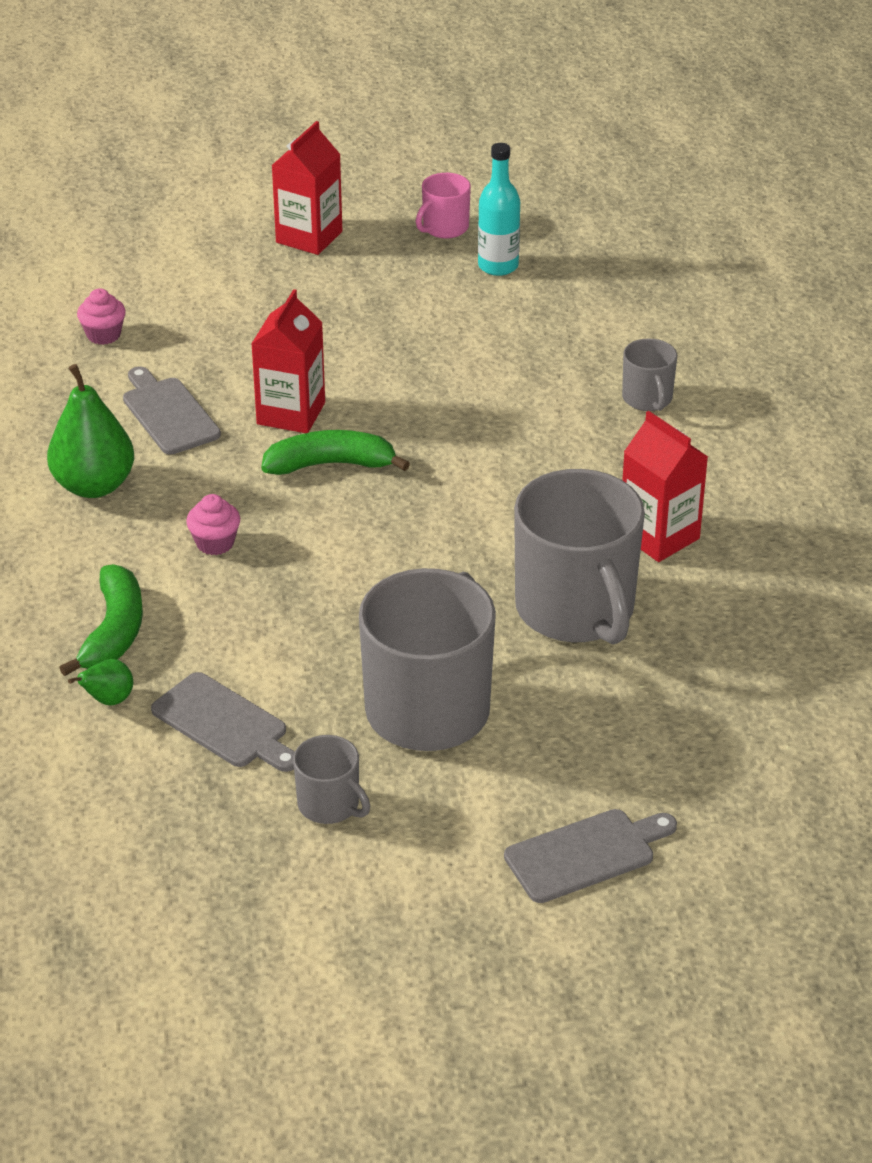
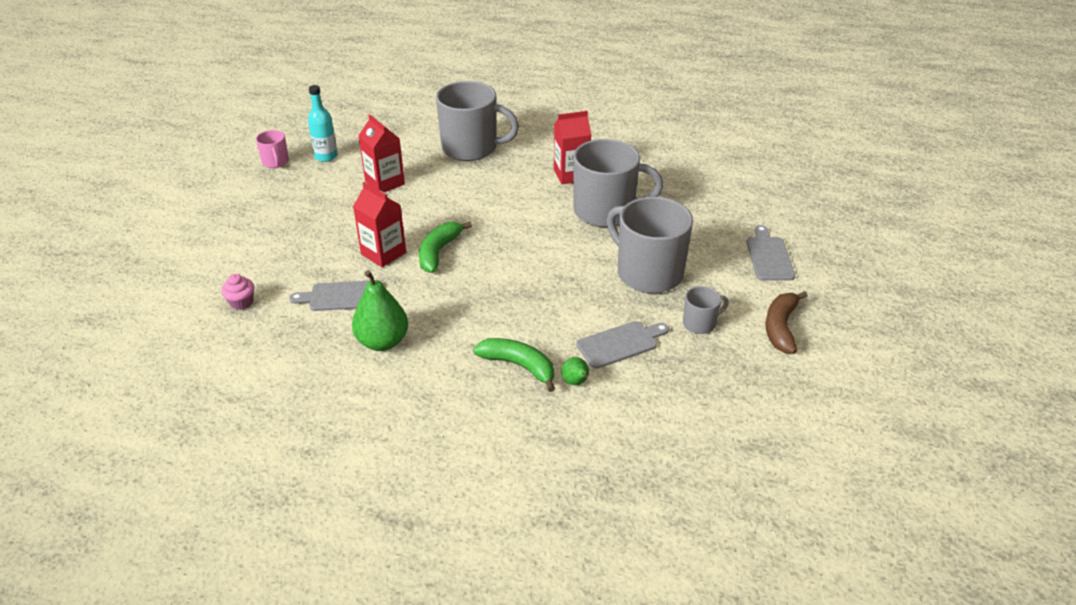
camera: 65 degrees left, 0 degrees up
pink cupcake [186,494,240,555] -> none
red carton [271,121,342,255] -> red carton moved to [358,115,405,192]
grey mug [622,338,677,411] -> grey mug [436,81,519,161], size x2.12
none -> brown banana [766,291,808,354]

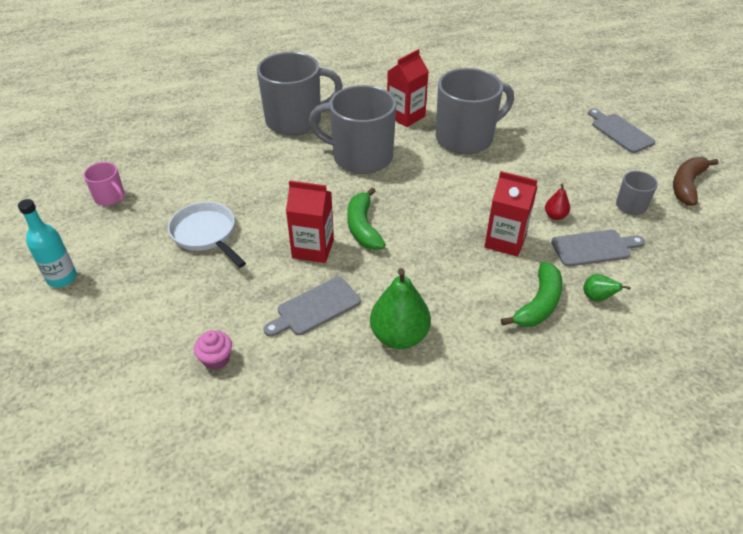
camera: 30 degrees left, 5 degrees up
turquoise bottle [308,85,338,162] -> turquoise bottle moved to [18,199,77,287]
red carton [358,115,405,192] -> red carton moved to [484,171,537,257]
green banana [473,338,555,392] -> green banana turned 120 degrees clockwise [501,262,563,327]
grey cutting board [576,321,669,369] -> grey cutting board turned 45 degrees clockwise [551,230,645,267]
grey mug [606,197,693,293] -> grey mug moved to [309,85,396,174]
brown banana [766,291,808,354] -> brown banana turned 45 degrees clockwise [673,157,719,206]
none -> white pan [168,202,246,268]
none -> red pear [545,184,570,220]

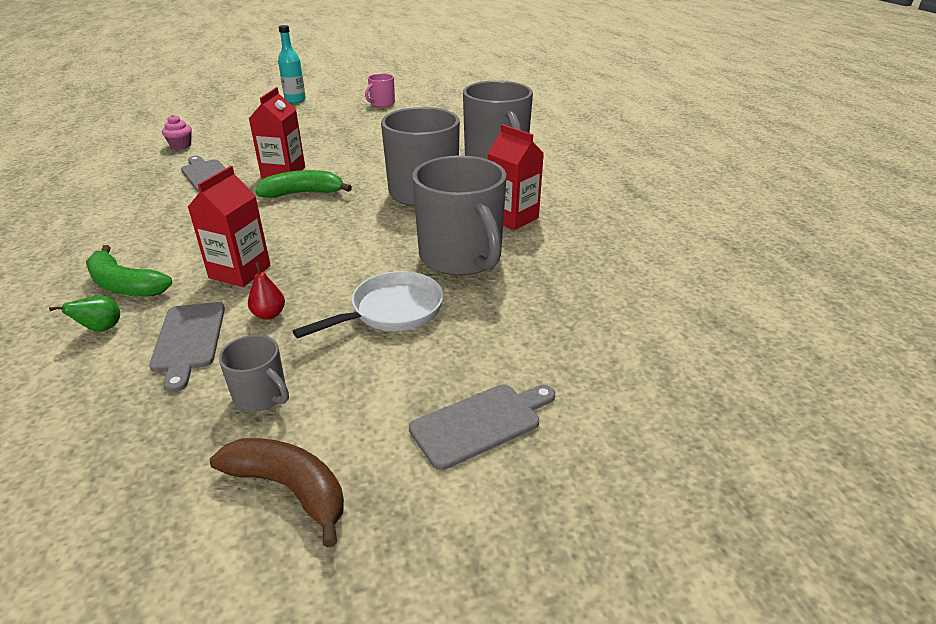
camera: 90 degrees right, 10 degrees down
white pan [168,202,246,268] -> white pan moved to [293,271,444,338]
green pear [370,268,431,349] -> none

